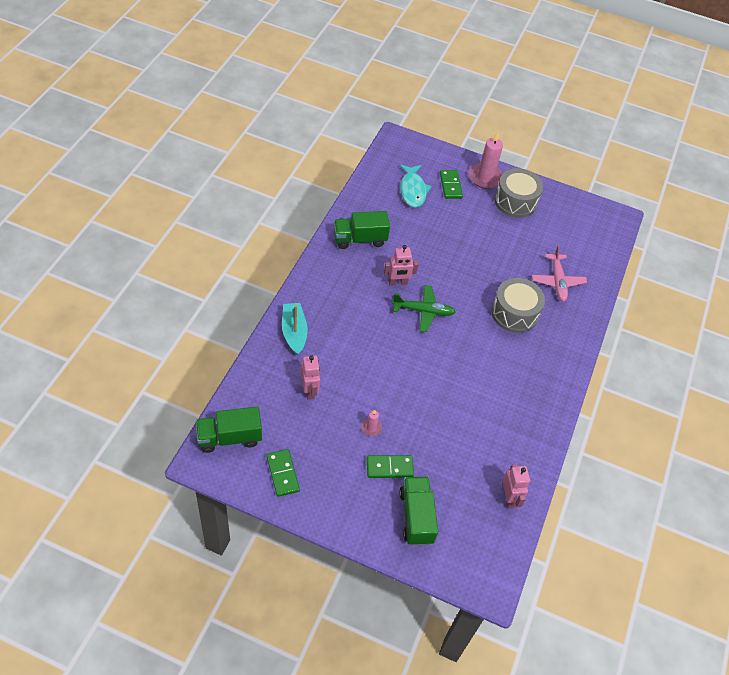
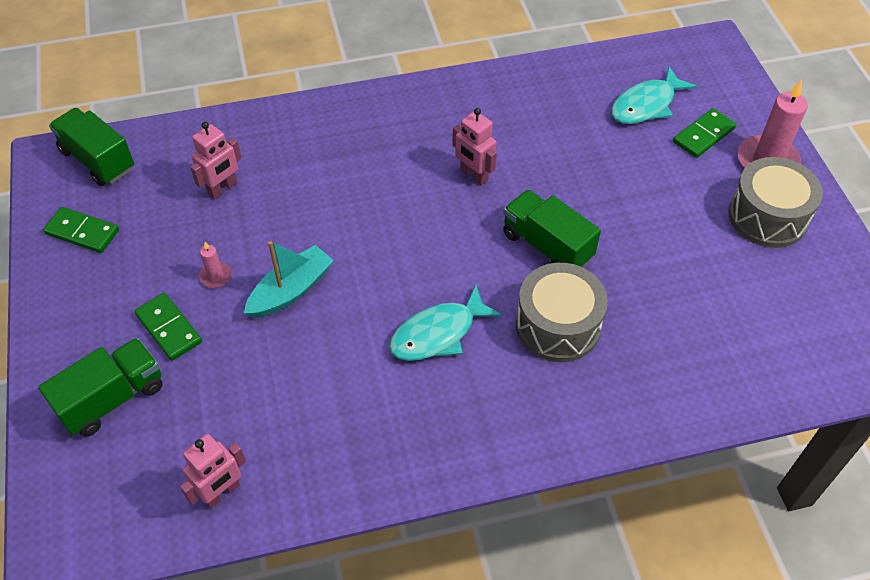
camera: 60 degrees right, 0 degrees up
green domino [267,449,300,497] -> green domino turned 75 degrees clockwise [43,207,119,253]
turquoise boat [282,303,308,355] -> turquoise boat moved to [244,241,334,318]
green truck [334,211,390,249] -> green truck moved to [503,190,601,267]
green plane [392,285,456,332] -> none
pink plane [532,245,587,301] -> none
none -> turquoise fish [389,285,502,361]

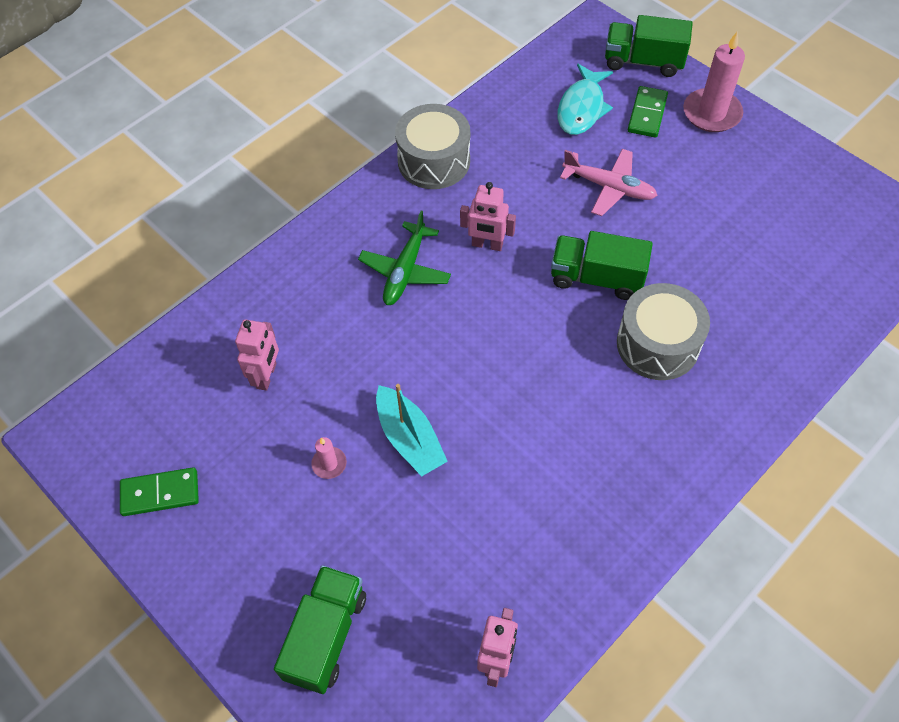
camera: 30 degrees left, 5 degrees up
green truck [49,108,134,186] -> green truck moved to [605,15,693,77]
green domino [134,293,202,361] -> none
turquoise boat [244,241,334,318] -> turquoise boat turned 135 degrees clockwise [376,384,448,477]
turquoise fish [389,285,502,361] -> none
grey drum [728,157,823,248] -> grey drum moved to [395,104,470,189]
none -> green plane [358,210,451,305]
none -> pink plane [560,149,658,216]

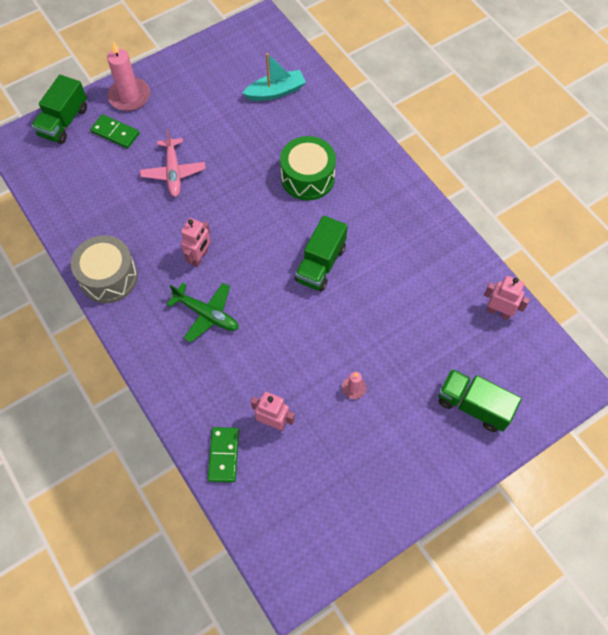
camera: 80 degrees left, 5 degrees up
green domino [120,467,199,516] -> green domino moved to [208,427,239,482]
turquoise boat [376,384,448,477] -> turquoise boat moved to [242,53,306,101]
green truck [551,231,653,300] -> green truck moved to [295,215,348,292]
turquoise fish [558,64,613,135] -> none
pink plane [560,149,658,216] -> pink plane turned 135 degrees clockwise [140,129,206,197]
grey drum [617,283,710,380] -> green drum [280,136,336,200]

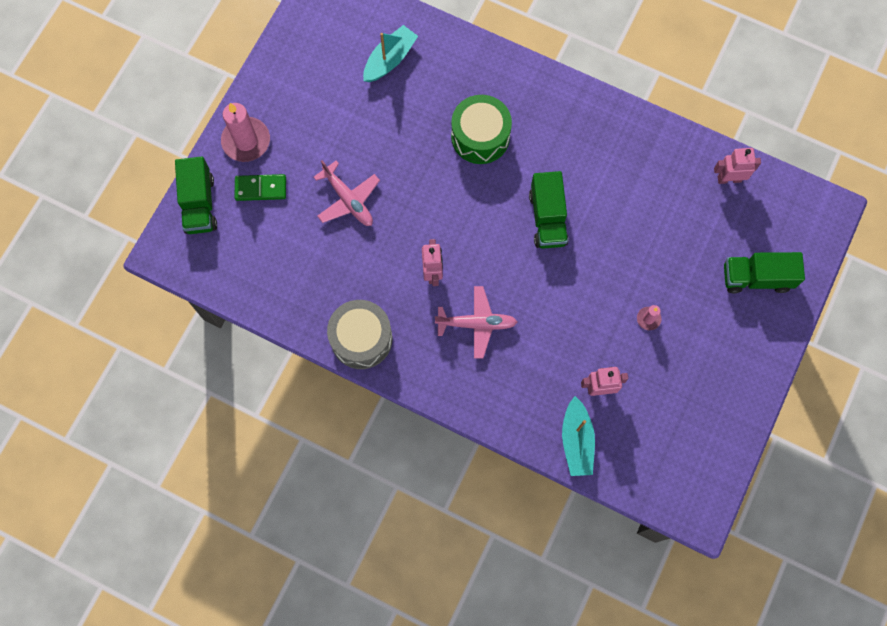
camera: 30 degrees left, 10 degrees up
green plane [167,283,239,342] -> pink plane [435,286,517,359]
green domino [208,427,239,482] -> turquoise boat [562,396,595,476]

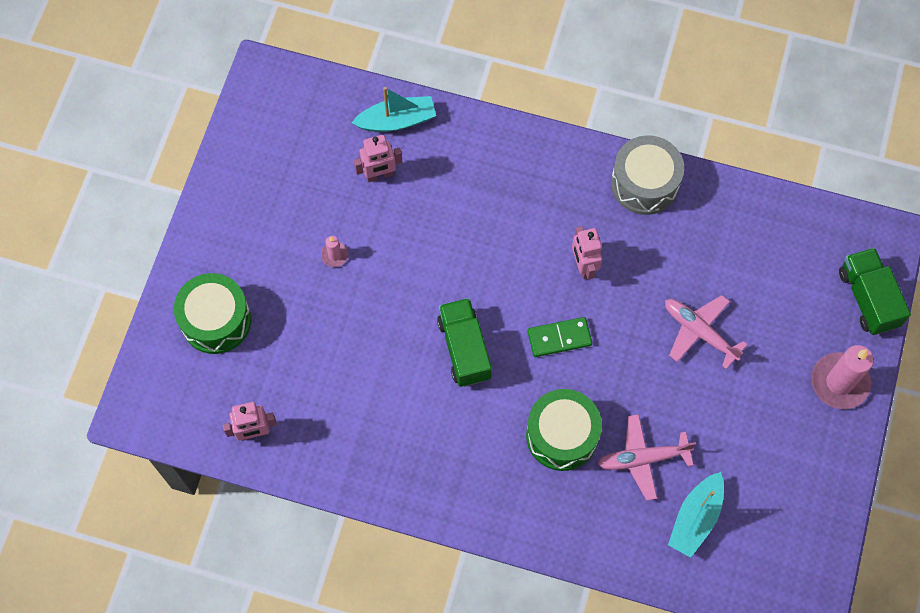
camera: 170 degrees right, 5 degrees down
green domino [235,174,286,201] -> green domino moved to [527,317,592,357]
pink plane [435,286,517,359] -> pink plane moved to [598,414,696,501]
turquoise boat [562,396,595,476] -> turquoise boat turned 90 degrees clockwise [352,87,436,132]
green truck [724,252,805,293] -> green drum [174,273,251,354]

